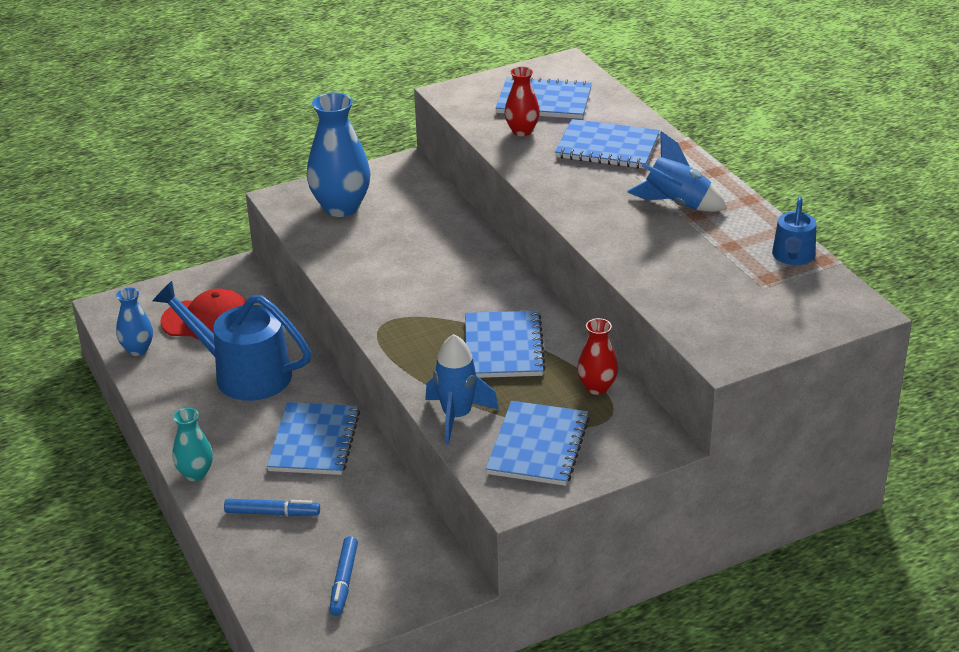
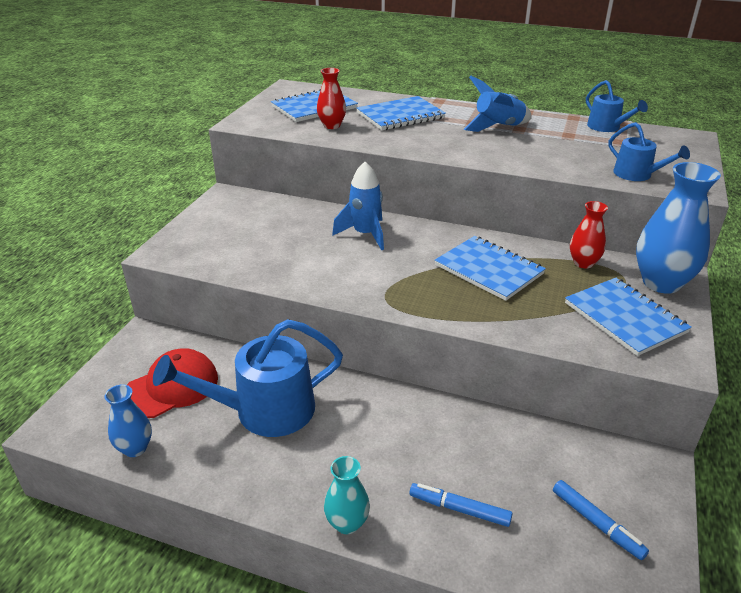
camera: 45 degrees left, 0 degrees up
blue marker [224,499,320,516] -> blue marker turned 120 degrees counterclockwise [409,483,513,527]
blue notebook [267,402,360,475] -> none
blue vase [307,93,371,217] -> blue vase moved to [636,162,721,294]
blue rocket [425,334,499,444] -> blue rocket moved to [332,162,384,250]
none -> blue watering can [608,122,690,181]

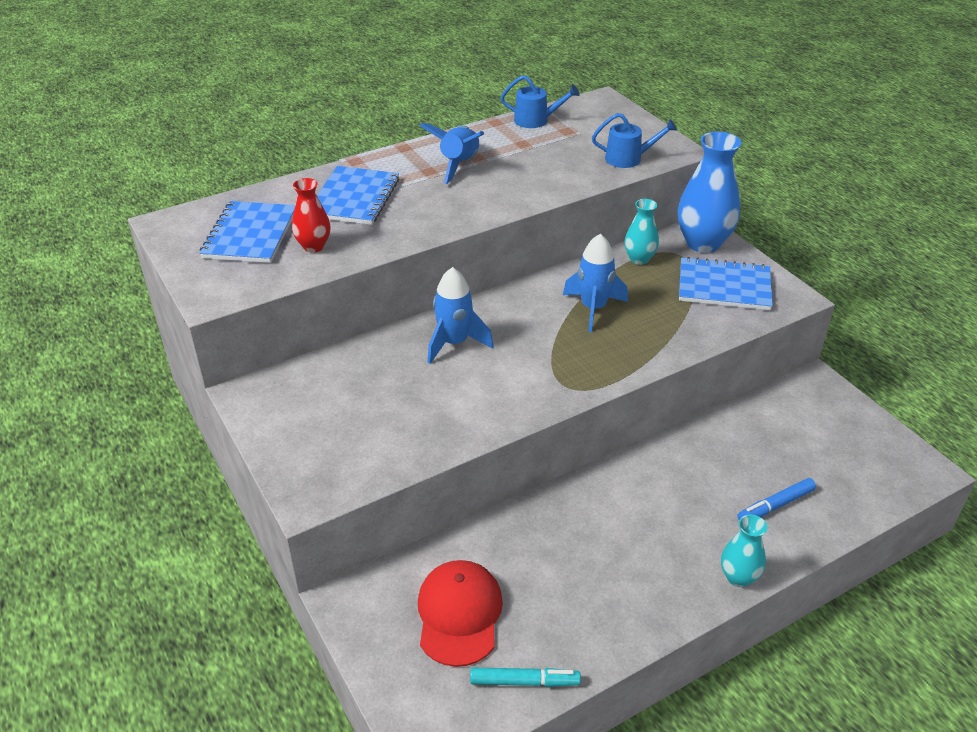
camera: 50 degrees left, 5 degrees up
blue vase [105,384,152,457] -> turquoise marker [470,668,581,687]
blue watering can [153,319,343,437] -> none
blue notebook [435,236,546,301] -> blue rocket [563,234,628,332]
blue marker [553,480,649,560] -> none
red vase [570,201,608,268] -> turquoise vase [625,199,659,265]

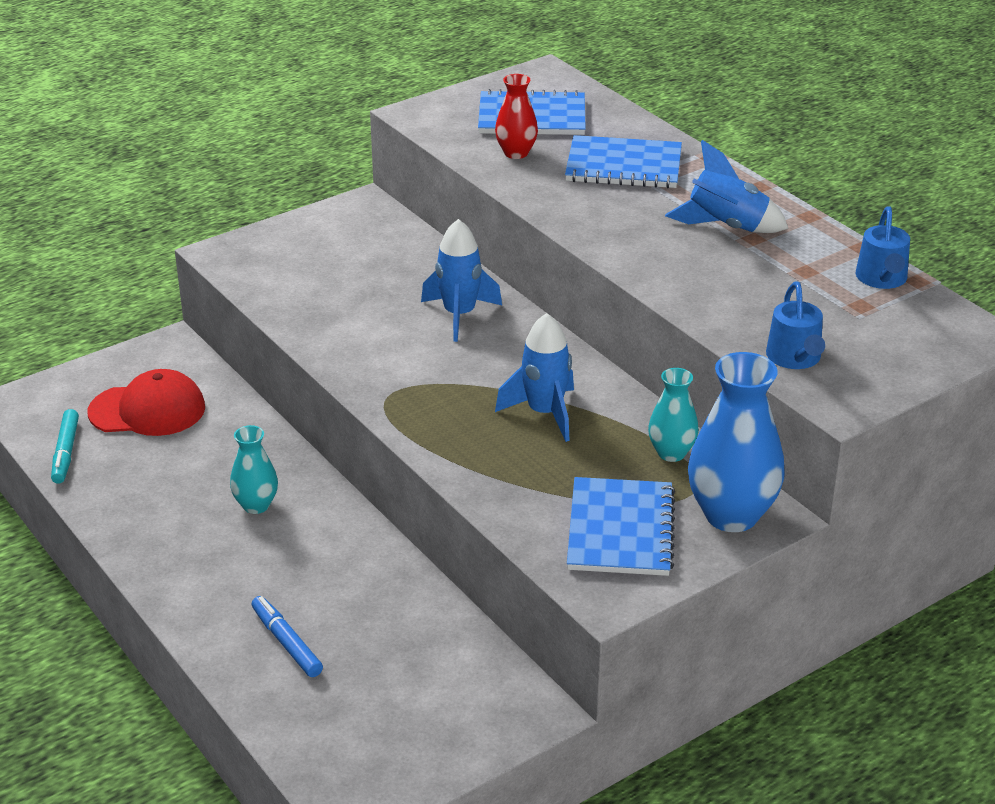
camera: 85 degrees right, 5 degrees down
turquoise vase [721,514,767,587] -> turquoise vase moved to [230,425,278,514]

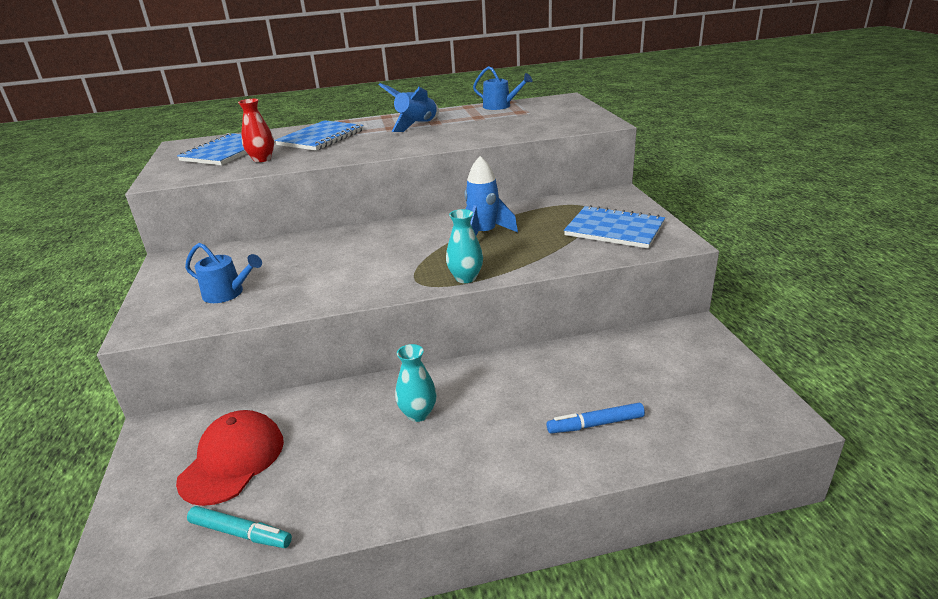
camera: 65 degrees left, 5 degrees down
blue rocket [421,219,502,342] -> none
turquoise vase [648,368,699,462] -> turquoise vase moved to [446,209,483,283]
blue vase [688,352,785,532] -> none
blue watering can [766,281,825,369] -> blue watering can moved to [185,243,262,303]

